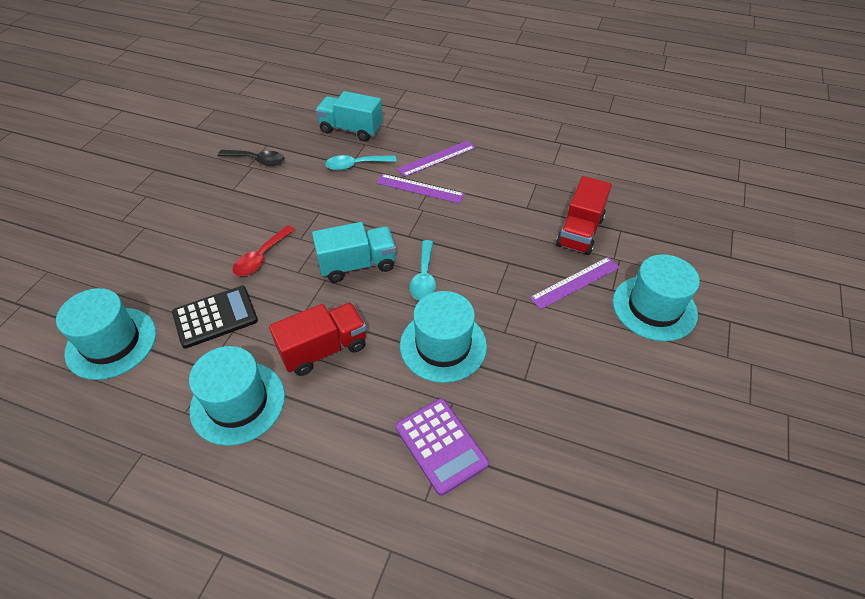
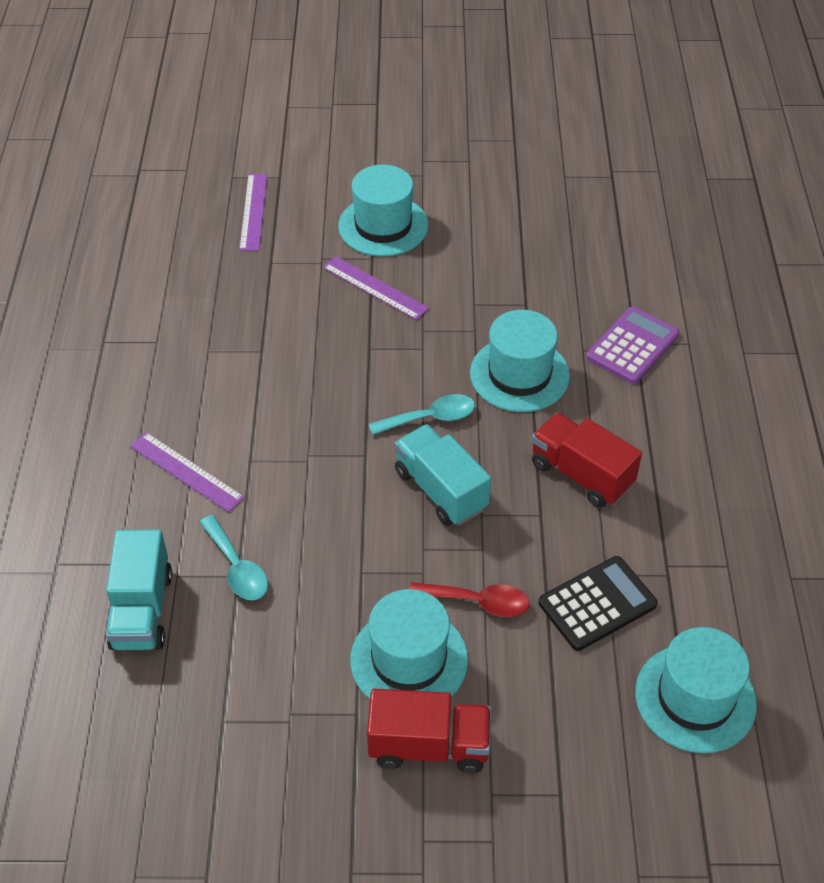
camera: 110 degrees left, 0 degrees up
black calculator [172,286,258,348] -> black calculator turned 105 degrees clockwise [538,556,658,651]
turquoise hat [189,346,285,446] -> turquoise hat moved to [350,589,468,699]
black spoon [218,150,284,166] -> none
purple ruler [376,174,465,204] -> purple ruler moved to [239,174,267,251]
red truck [556,176,612,255] -> red truck moved to [367,689,491,773]

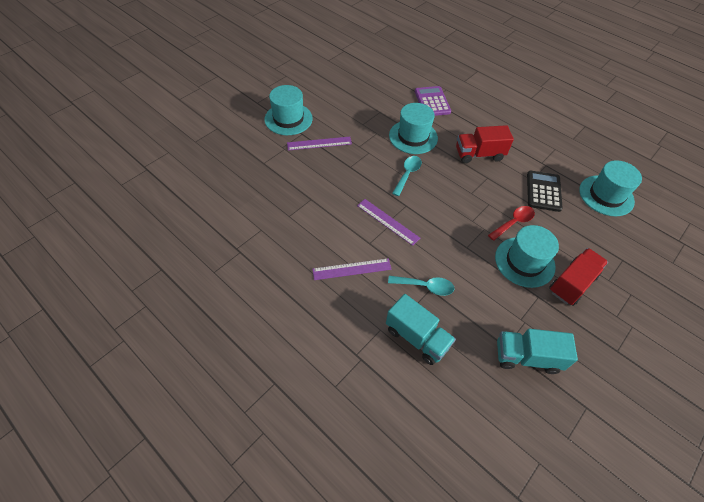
camera: 50 degrees left, 5 degrees up
purple ruler [239,174,267,251] -> purple ruler moved to [357,199,420,246]
turquoise truck [394,424,491,526] -> turquoise truck moved to [497,329,578,374]

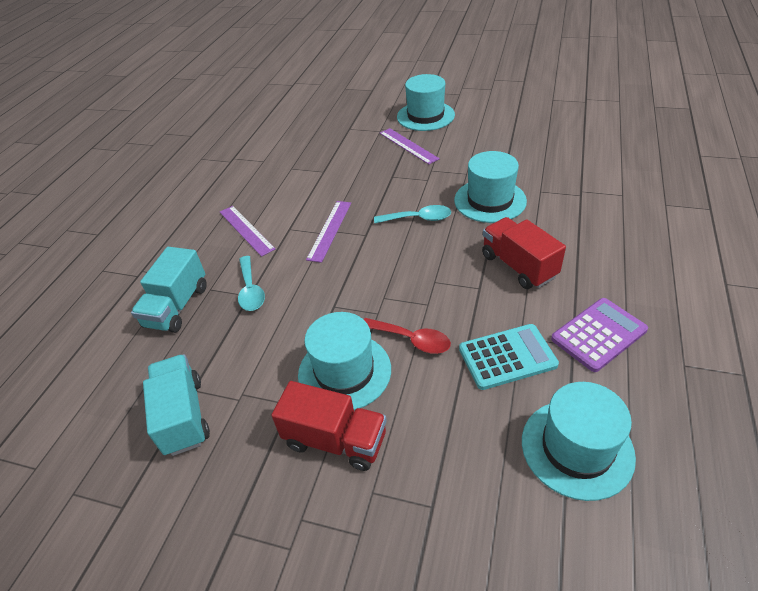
camera: 70 degrees right, 10 degrees down
purple calculator [415,86,451,116] -> purple calculator moved to [551,298,648,372]
black calculator [527,170,563,212] -> turquoise calculator [459,324,559,390]

